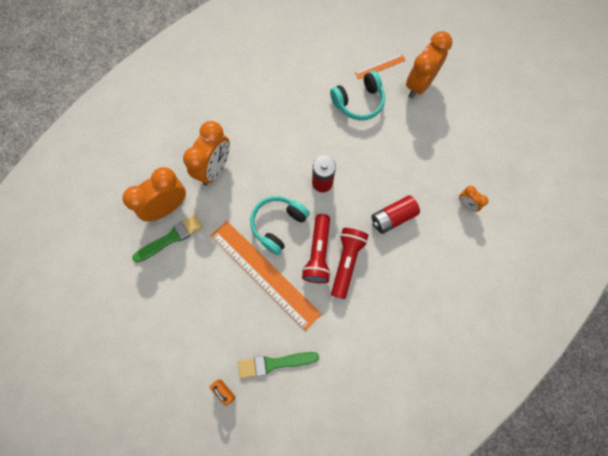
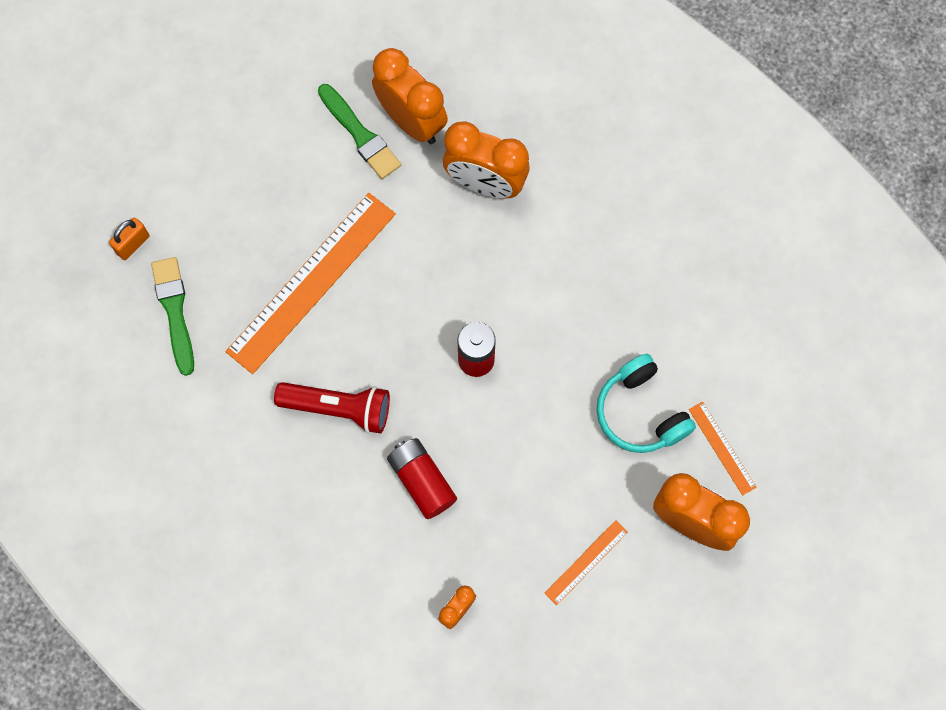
camera: 85 degrees right, 0 degrees up
turquoise headphones [250,196,310,255] -> none
red flashlight [302,214,331,283] -> none
none -> orange ruler [545,520,628,605]

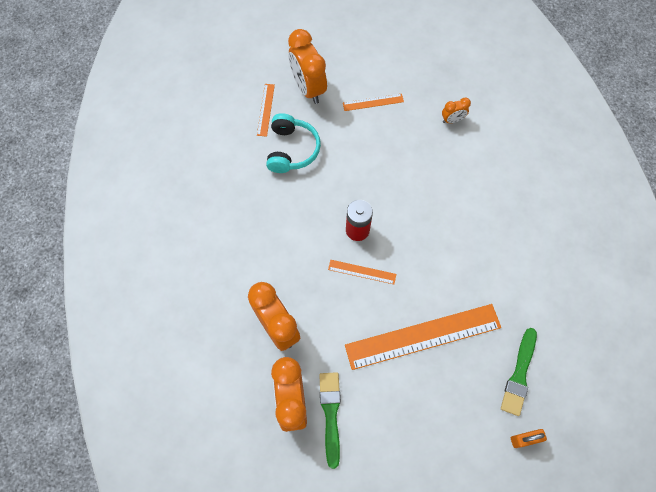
camera: 145 degrees left, 5 degrees down
red flashlight [274,382,390,434] -> none
red battery [387,438,457,519] -> none
none -> orange ruler [328,260,396,284]

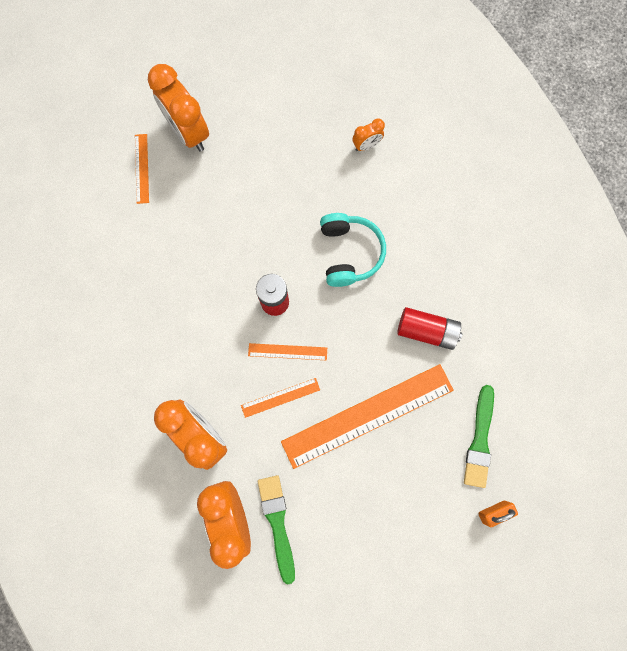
camera: 10 degrees left, 10 degrees up
turquoise headphones [266,113,321,173] -> turquoise headphones moved to [320,213,386,287]
orange ruler [343,94,404,111] -> orange ruler moved to [241,378,320,418]
none -> red battery [397,307,462,350]

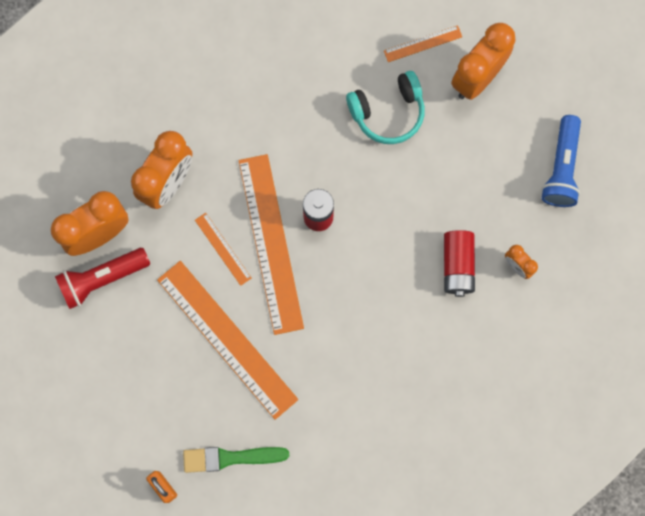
camera: 75 degrees right, 0 degrees up
orange ruler [248,343,327,360] -> orange ruler [239,154,304,335], size x2.22
green brush [258,475,295,584] -> red flashlight [55,248,150,309]
turquoise headphones [320,213,386,287] -> turquoise headphones moved to [346,71,425,144]
red battery [397,307,462,350] -> red battery moved to [444,230,475,297]
none -> blue flashlight [541,115,581,207]

